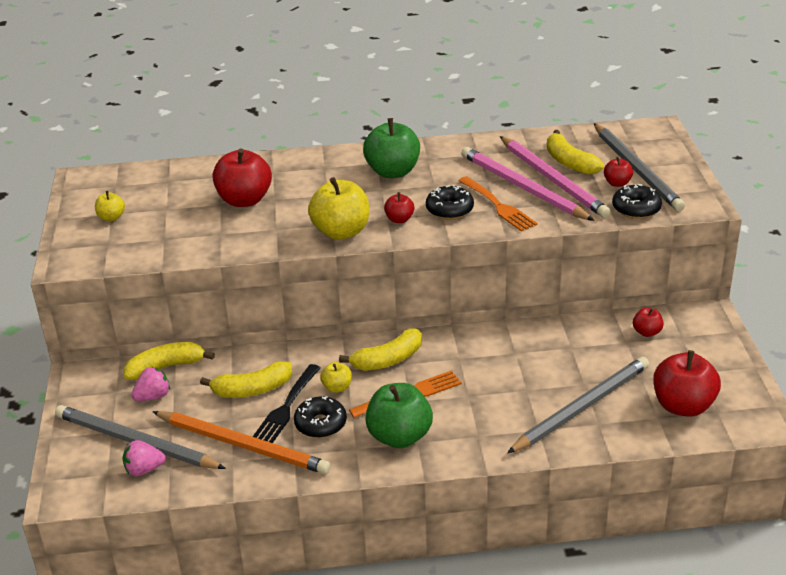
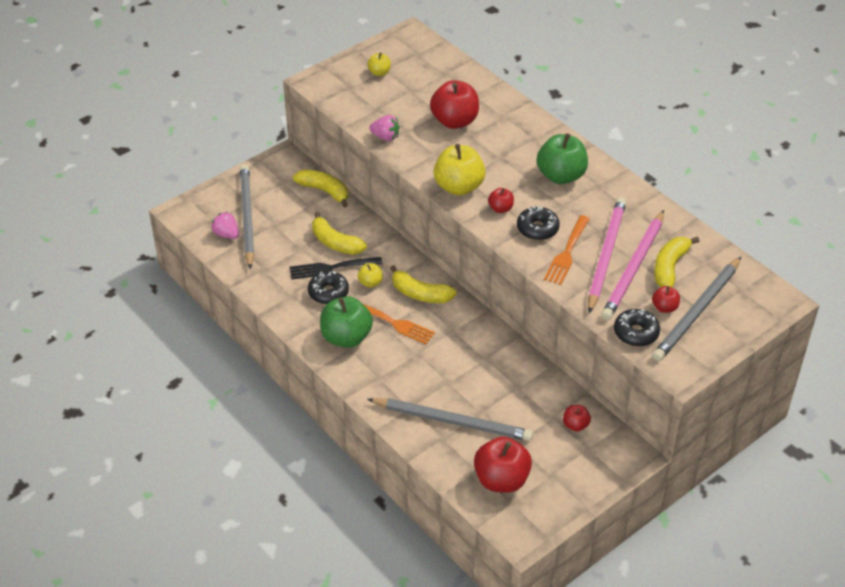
camera: 55 degrees right, 10 degrees up
pink strawberry [131,367,170,401] -> pink strawberry moved to [369,115,400,141]
orange pencil [152,411,331,474] -> none

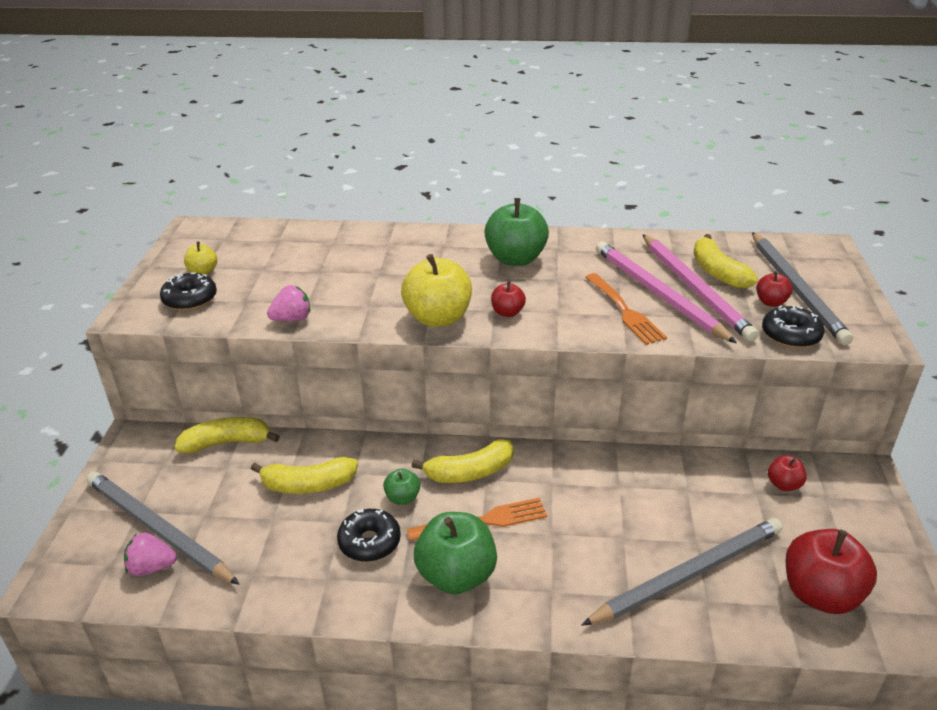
camera: 45 degrees left, 10 degrees down
black fork [290,257,382,279] -> none
yellow apple [358,263,383,288] -> green apple [383,468,421,505]
red apple [430,80,479,129] -> none
black donut [517,206,560,240] -> black donut moved to [160,272,217,311]

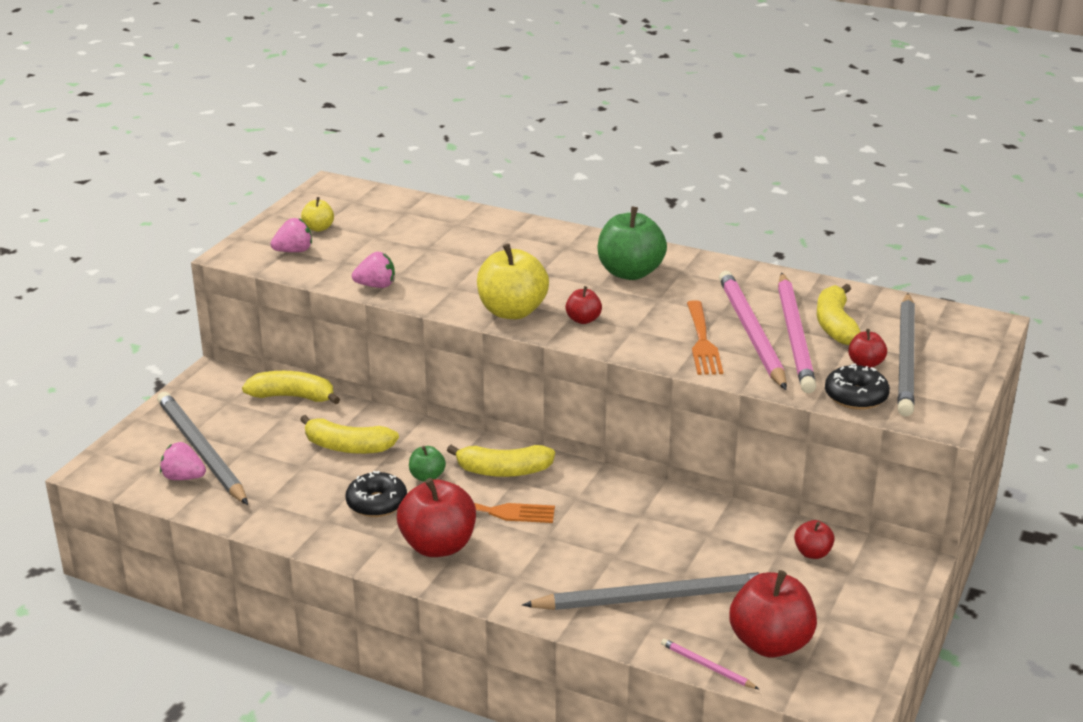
camera: 20 degrees right, 5 degrees down
black donut [160,272,217,311] -> pink strawberry [271,218,312,252]
green apple [414,512,497,594] -> red apple [397,478,476,557]
none -> pink pencil [661,638,759,689]

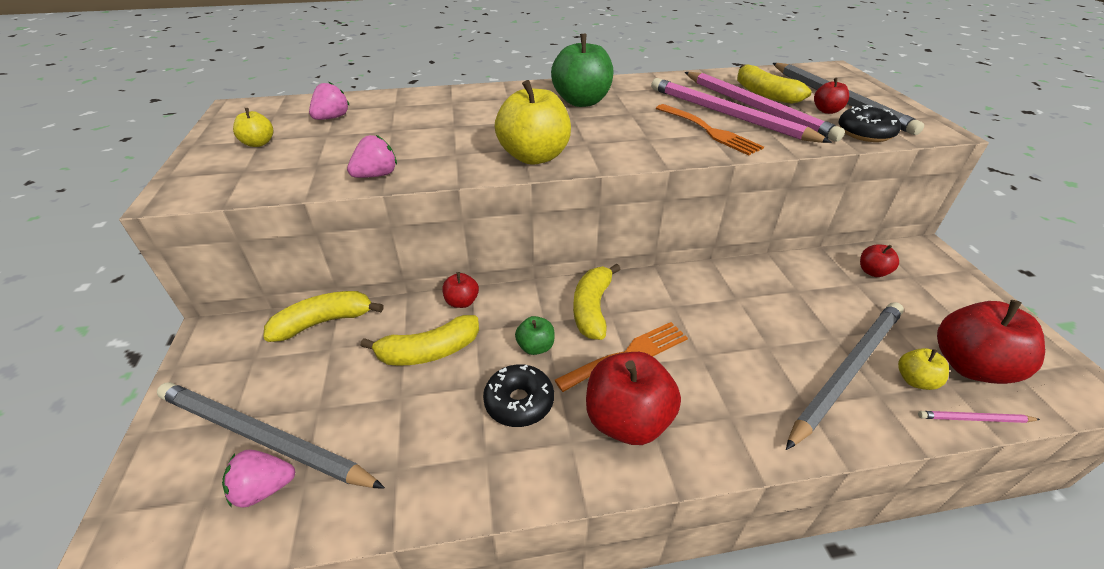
camera: 35 degrees left, 10 degrees up
pink strawberry [271,218,312,252] -> pink strawberry moved to [309,82,350,120]
yellow banana [447,445,555,477] -> yellow banana turned 135 degrees clockwise [573,264,621,340]
red apple [566,286,602,324] -> red apple moved to [442,272,479,308]
none -> yellow apple [898,348,949,390]

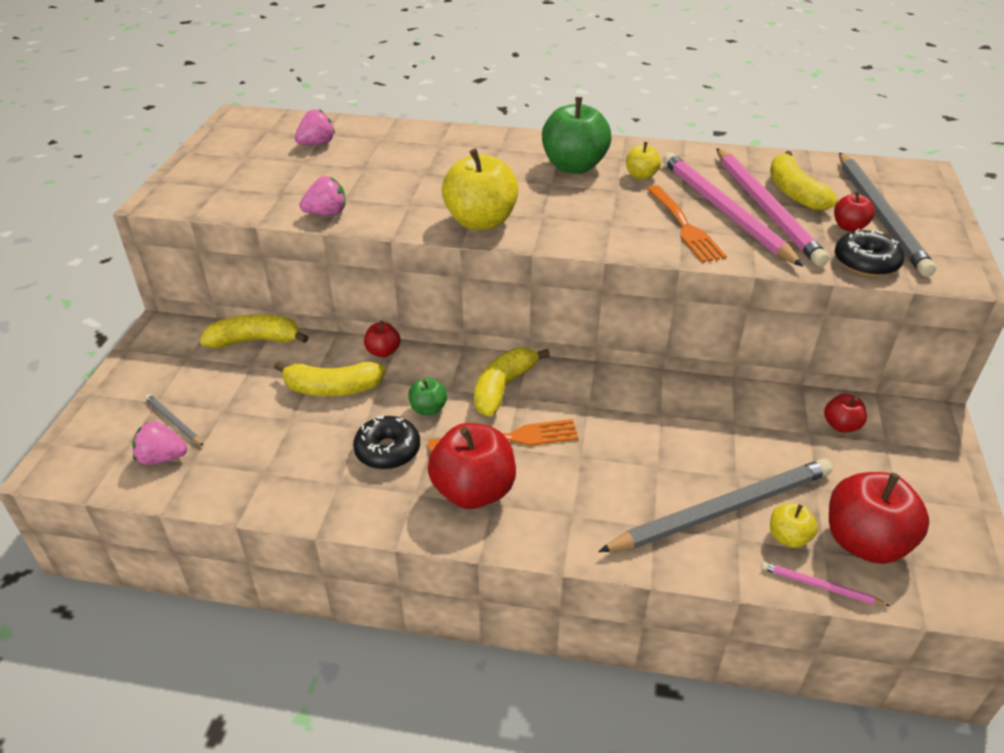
camera: 20 degrees right, 0 degrees up
grey pencil [157,382,385,489] -> grey pencil [145,394,204,446], size x0.42
yellow apple [233,108,273,147] -> yellow apple moved to [626,142,661,180]

